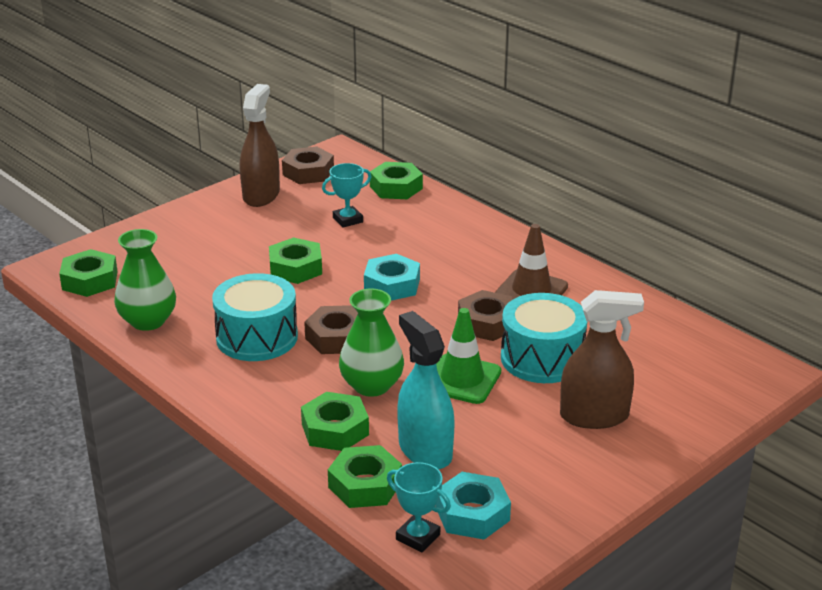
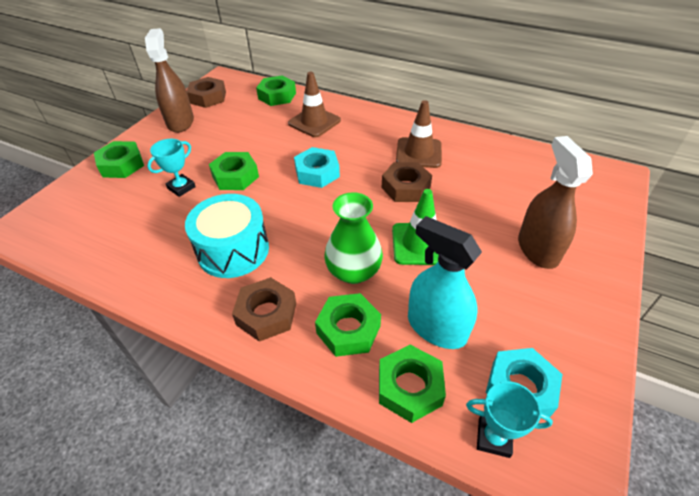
camera: 20 degrees left, 15 degrees up
green nut [59,249,118,297] -> green nut moved to [94,141,144,178]
green vase [114,229,176,331] -> none
brown nut [304,305,358,354] -> brown nut moved to [232,277,296,342]
turquoise trophy [322,163,371,228] -> turquoise trophy moved to [147,139,196,197]
turquoise drum [501,293,587,383] -> none
brown spray bottle [560,290,644,429] -> brown spray bottle turned 75 degrees counterclockwise [518,136,593,269]
none -> brown traffic cone [288,72,341,137]

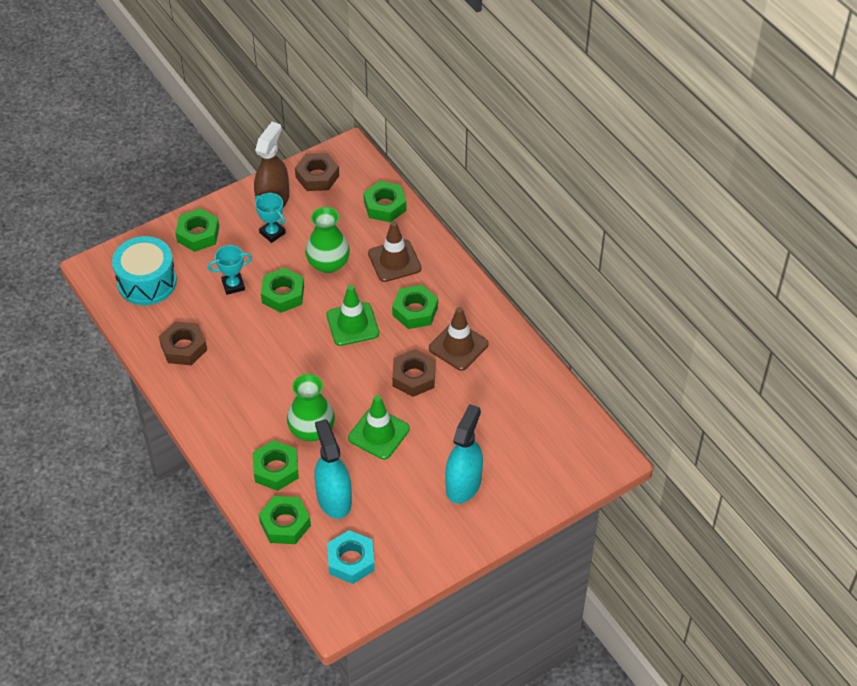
camera: 30 degrees right, 5 degrees up
turquoise drum [185,194,269,278] -> turquoise drum moved to [112,236,177,305]
brown nut [232,277,296,342] -> brown nut moved to [159,321,207,365]
turquoise nut [294,147,340,188] -> green traffic cone [326,285,379,346]
turquoise trophy [466,381,553,458] -> turquoise trophy moved to [255,193,286,243]
brown spray bottle [518,136,593,269] -> turquoise spray bottle [445,404,483,504]
none -> green vase [305,207,350,273]
none -> green nut [392,285,438,329]

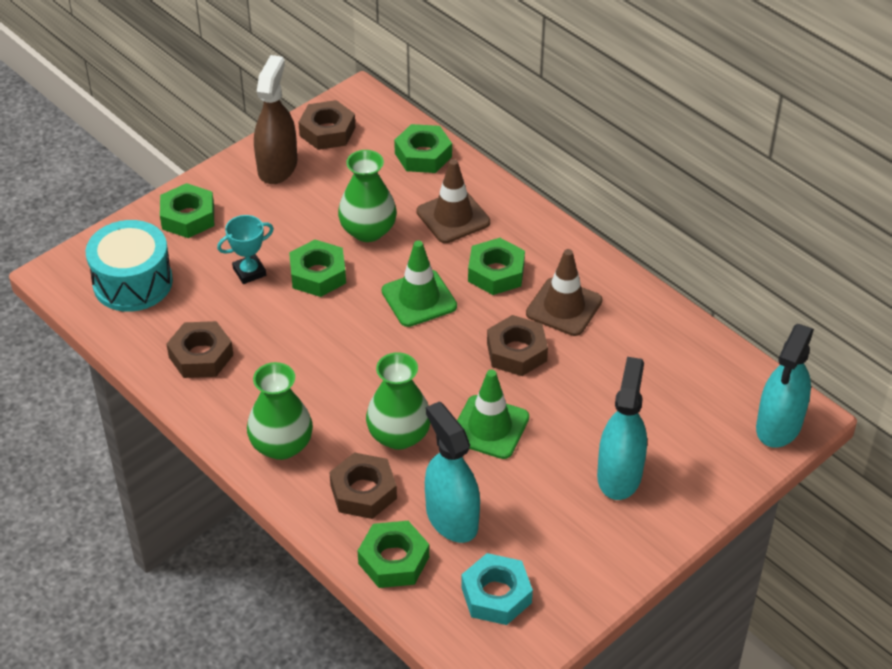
camera: 10 degrees left, 5 degrees down
green nut [253,440,299,491] -> brown nut [329,452,397,519]
turquoise trophy [255,193,286,243] -> none
none -> green vase [247,362,313,460]
none -> turquoise spray bottle [756,324,814,448]

